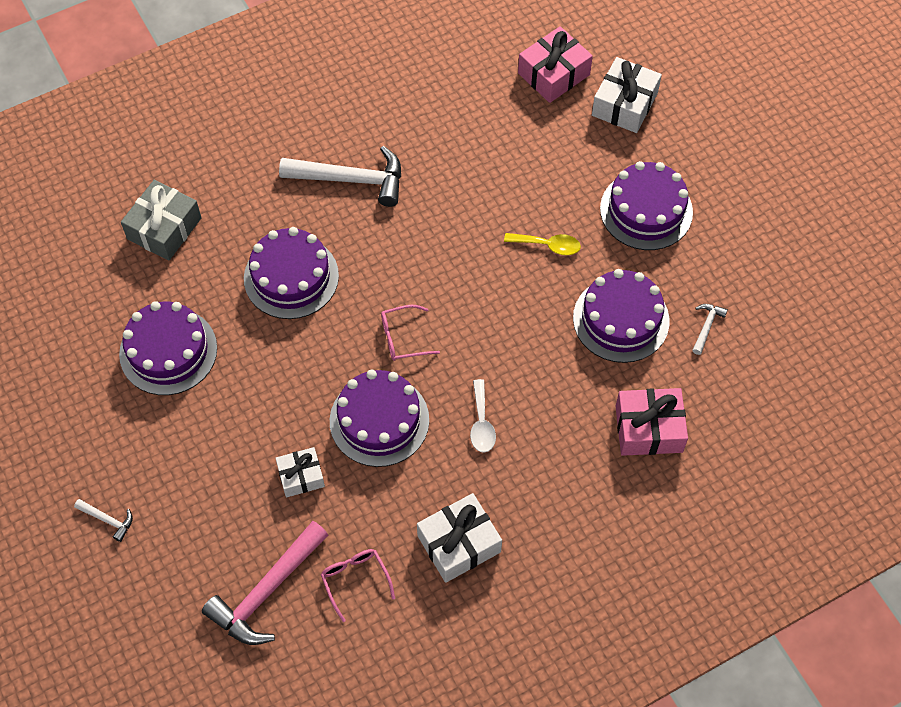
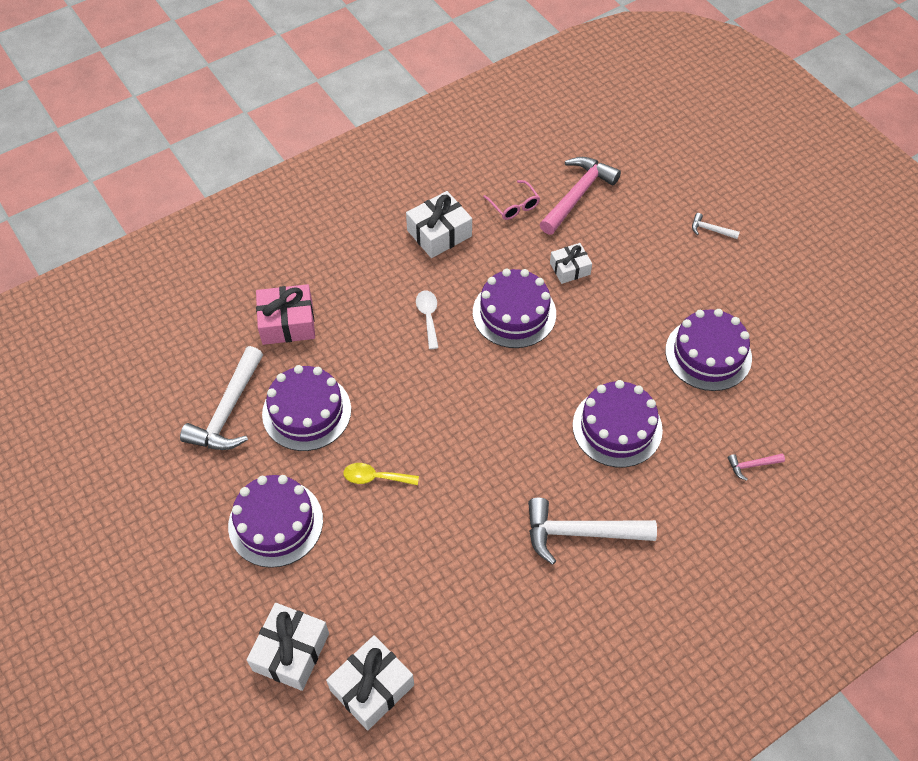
camera: 175 degrees right, 5 degrees down
grey gift [121,179,201,261] -> pink hammer [728,453,785,481]
pink glasses [381,305,440,361] -> none
pink gift [518,26,593,103] -> white gift [326,635,414,730]
white hammer [692,304,728,355] -> white hammer [180,346,263,450], size x2.23

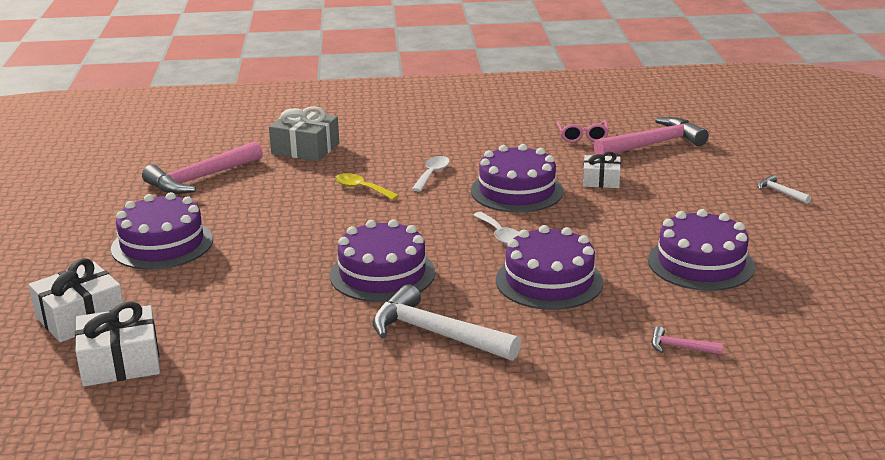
camera: 30 degrees right, 30 degrees down
white hammer [180,346,263,450] -> pink hammer [142,141,263,194]
pink gift [256,284,315,345] -> grey gift [269,106,339,161]
purple cake [262,365,351,451] -> purple cake moved to [330,219,435,302]
yellow spoon [343,463,419,485] -> yellow spoon moved to [335,173,399,200]
white gift [406,191,472,258] -> none
none -> white spoon [473,212,519,245]

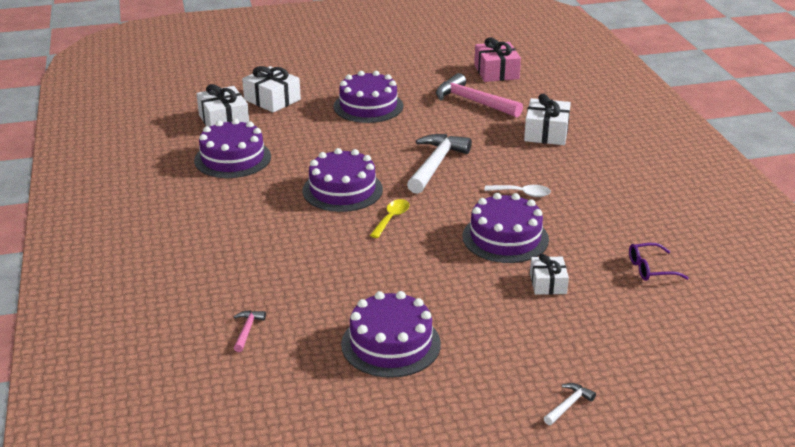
camera: 80 degrees right, 5 degrees up
grey gift [269,106,339,161] -> white gift [524,94,571,145]
yellow spoon [335,173,399,200] -> yellow spoon moved to [370,199,410,238]
white hammer [372,284,521,361] -> white hammer moved to [407,134,472,194]
white spoon [473,212,519,245] -> none
purple cake [496,225,603,310] -> purple cake moved to [194,119,271,178]
pink glasses [557,121,609,142] -> purple glasses [629,243,689,281]
pink hammer [594,117,709,156] -> none
none -> pink gift [474,37,521,82]

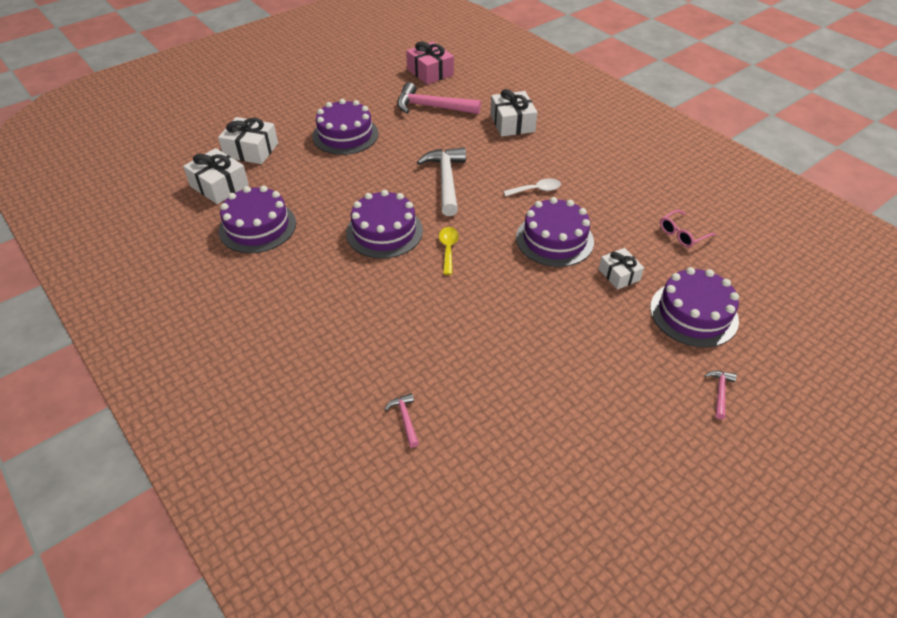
camera: 25 degrees left, 15 degrees up
purple cake [341,291,441,378] -> purple cake moved to [650,267,739,347]
white hammer [544,383,596,425] -> pink hammer [704,371,737,419]
purple glasses [629,243,689,281] -> pink glasses [660,210,716,247]

